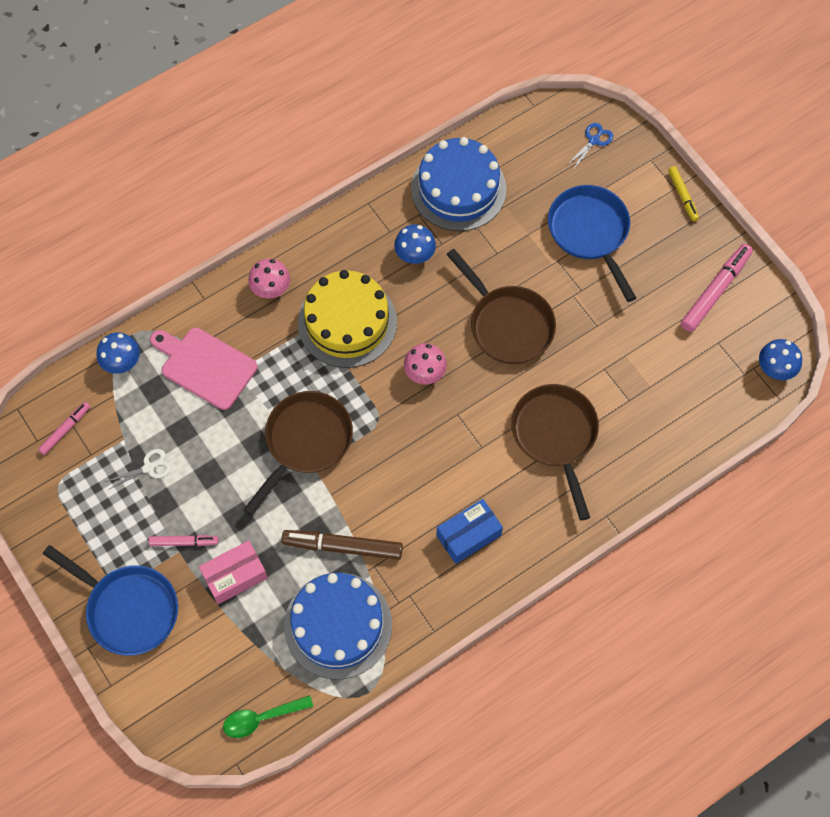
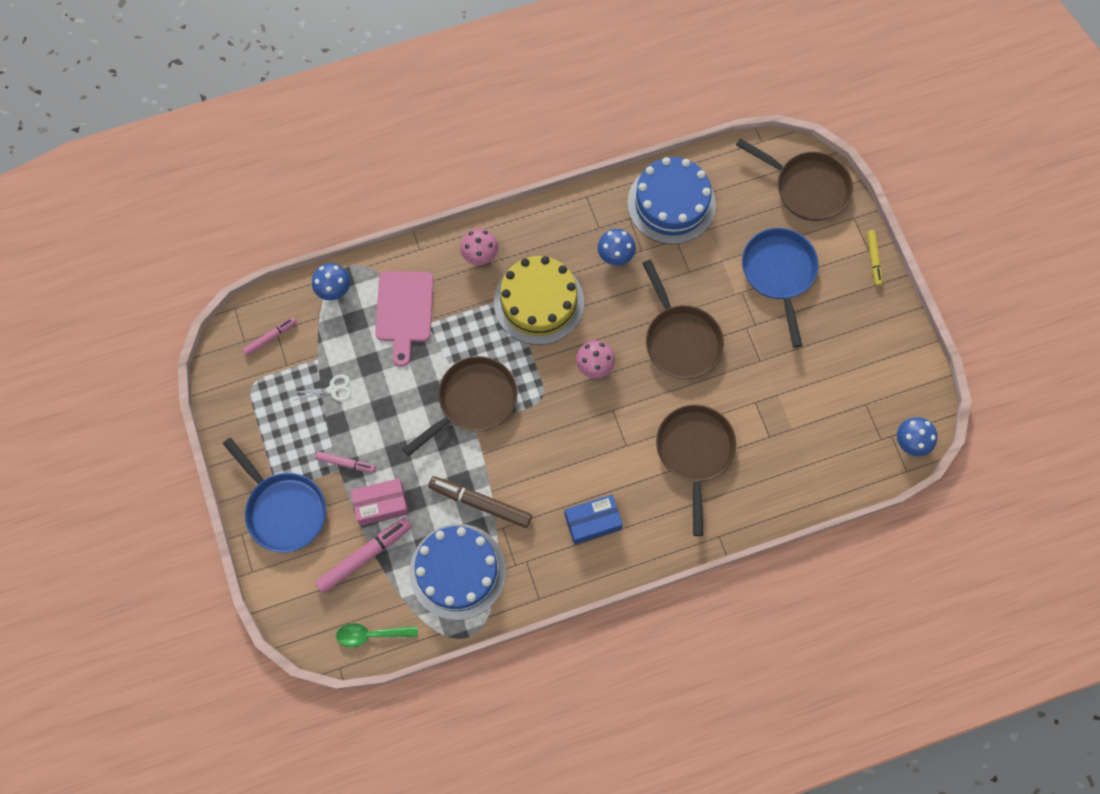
camera: 15 degrees right, 5 degrees up
pink cutting board [150,328,258,410] -> pink cutting board turned 135 degrees counterclockwise [375,271,434,367]
blue scissors [567,123,613,170] -> brown pan [736,138,853,221]
pink marker [681,244,753,332] -> pink marker moved to [315,518,412,594]

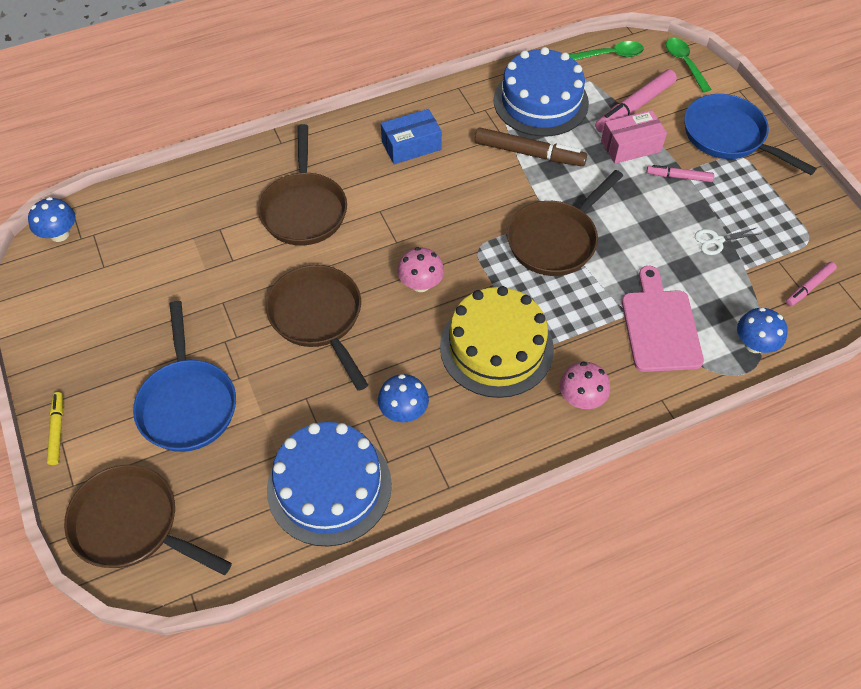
camera: 175 degrees right, 15 degrees down
none -> green spoon [666,38,712,93]

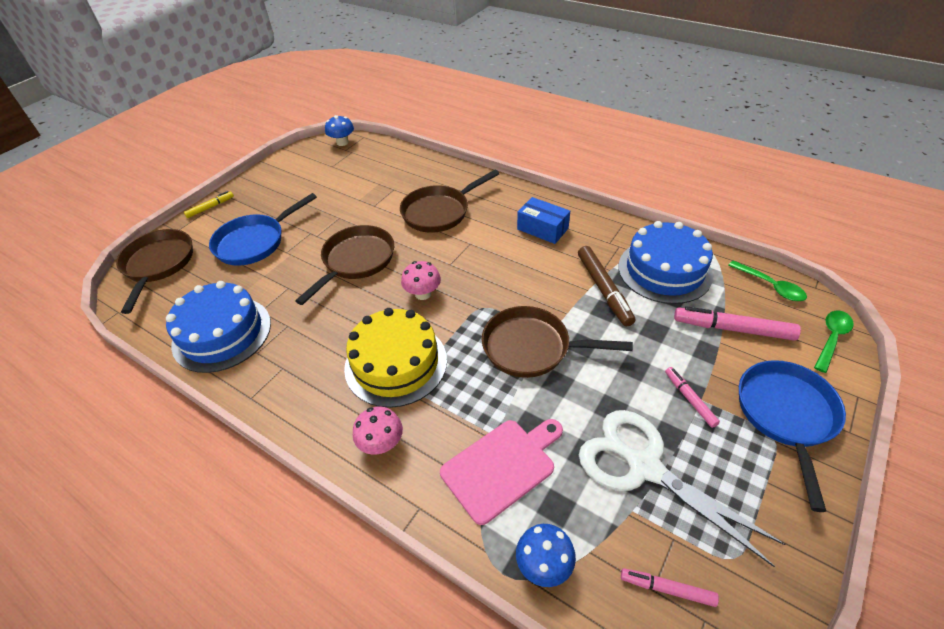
camera: 60 degrees right, 10 degrees down
blue mushroom [378,374,429,422] -> none
pink box [601,110,667,164] -> none
white scissors [695,227,762,255] -> white scissors [579,410,785,567], size x2.49

